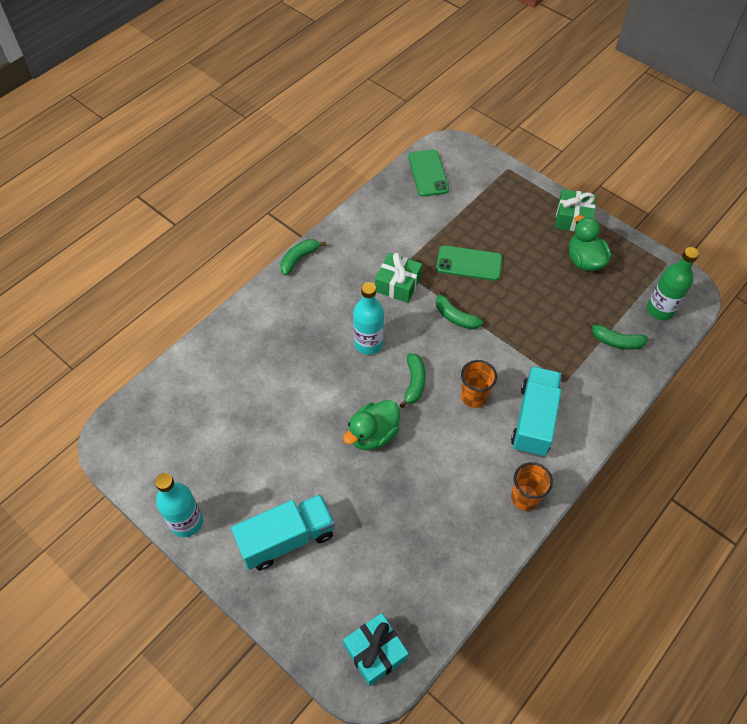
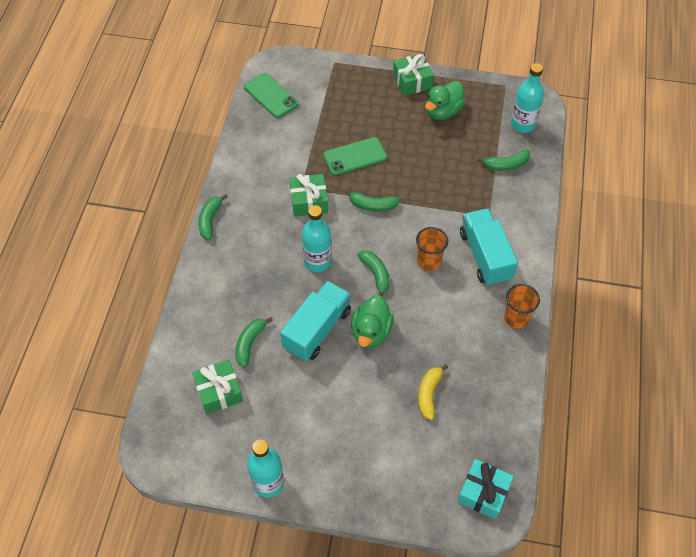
camera: 30 degrees left, 0 degrees up
turquoise truck [231,494,335,570] -> turquoise truck moved to [280,281,351,361]
green duck [569,215,611,271] -> green duck turned 90 degrees counterclockwise [425,81,465,120]
green bottle [647,247,699,320] -> turquoise bottle [511,63,544,133]
none -> green gift [192,360,243,414]
none -> green banana [235,317,273,367]
none -> yellow banana [418,364,448,420]

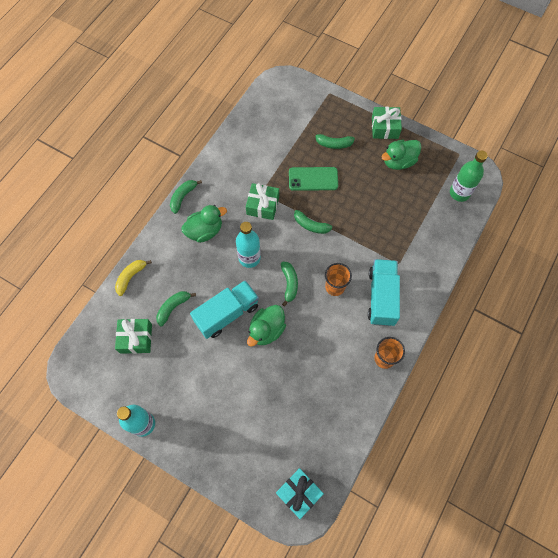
camera: 20 degrees right, 10 degrees up
green phone [244,73,299,118] -> none
yellow banana [418,364,448,420] -> yellow banana moved to [115,260,152,296]
green banana [478,150,530,171] -> green banana moved to [312,132,355,149]
turquoise bottle [511,63,544,133] -> green bottle [450,151,488,202]
none -> green duck [181,205,227,243]

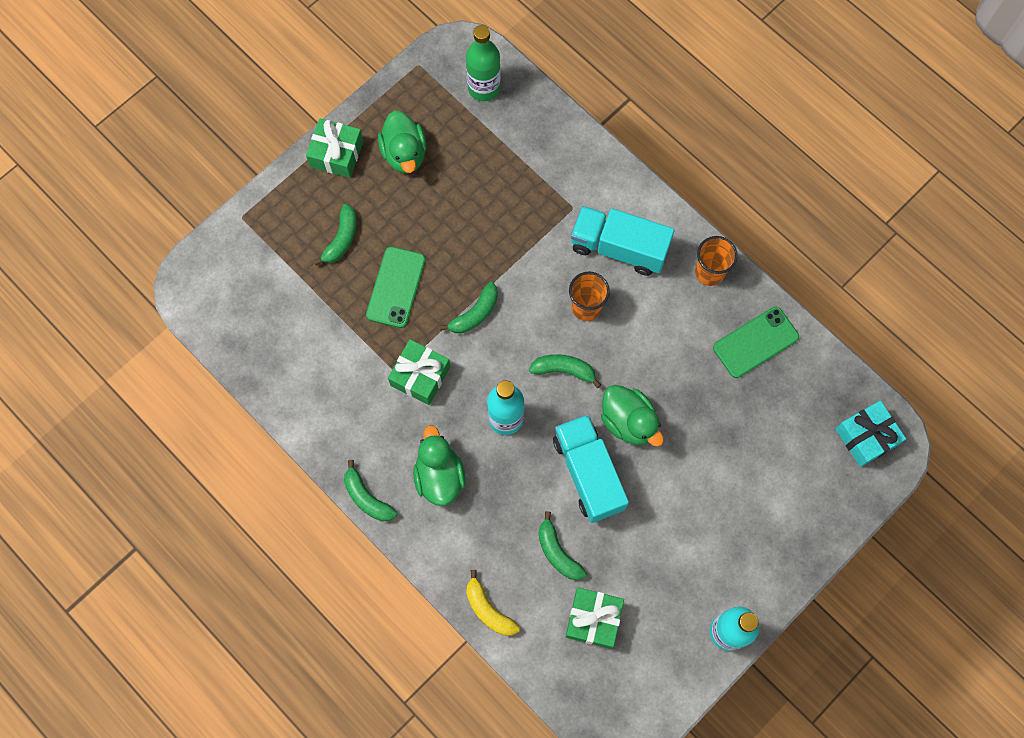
camera: 75 degrees left, 5 degrees up
none -> green phone [713,307,799,378]

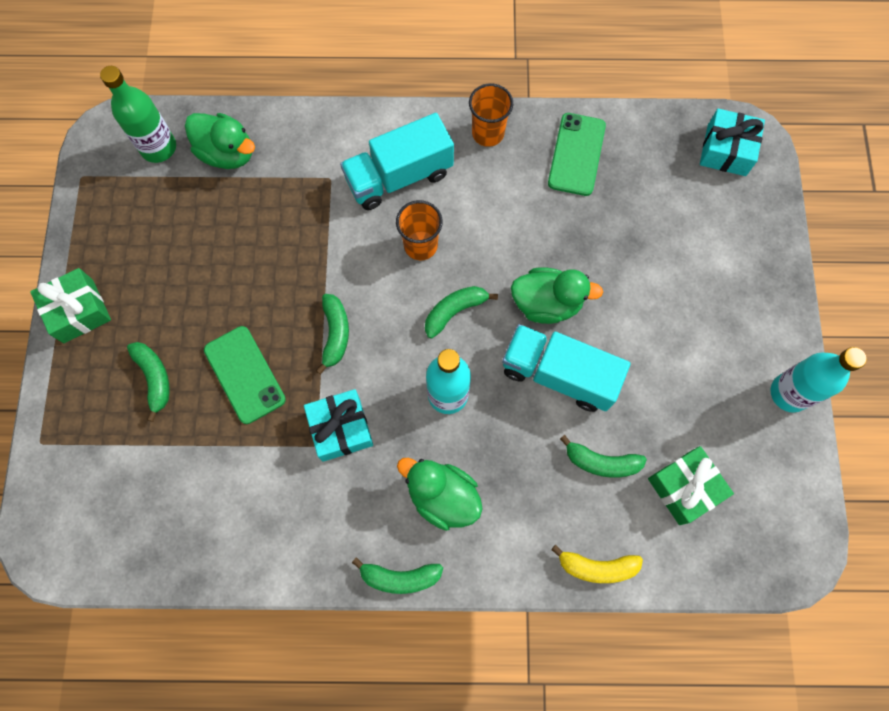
camera: 45 degrees left, 0 degrees up
green duck [378,111,427,173] -> green duck moved to [185,113,255,169]
green gift [388,339,451,405] -> turquoise gift [304,389,373,462]

